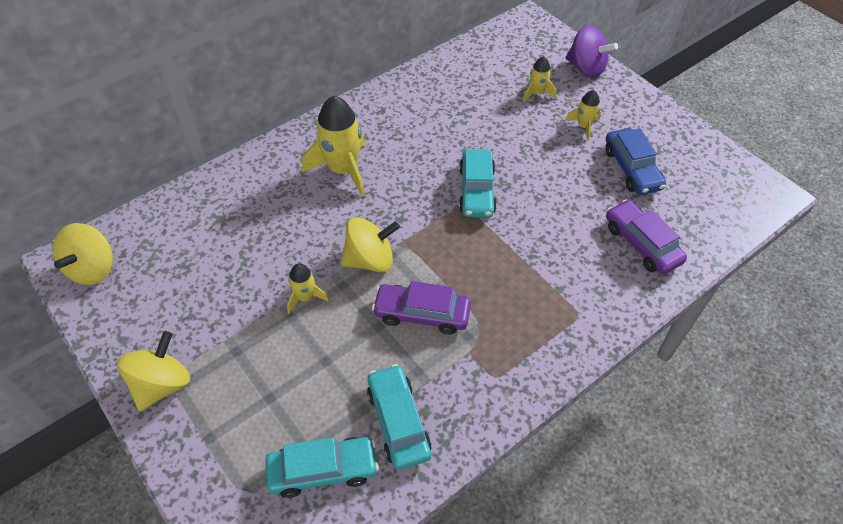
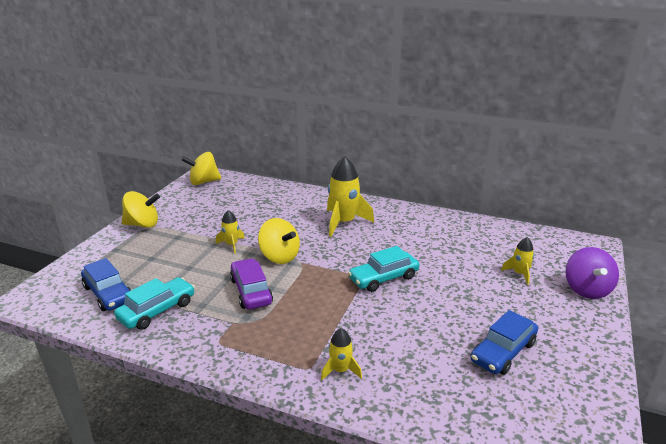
camera: 60 degrees right, 25 degrees down
turquoise car [265,437,379,498] -> blue car [81,258,131,311]
yellow rocket [565,90,601,141] -> yellow rocket moved to [321,328,362,380]
purple car [606,199,687,275] -> none

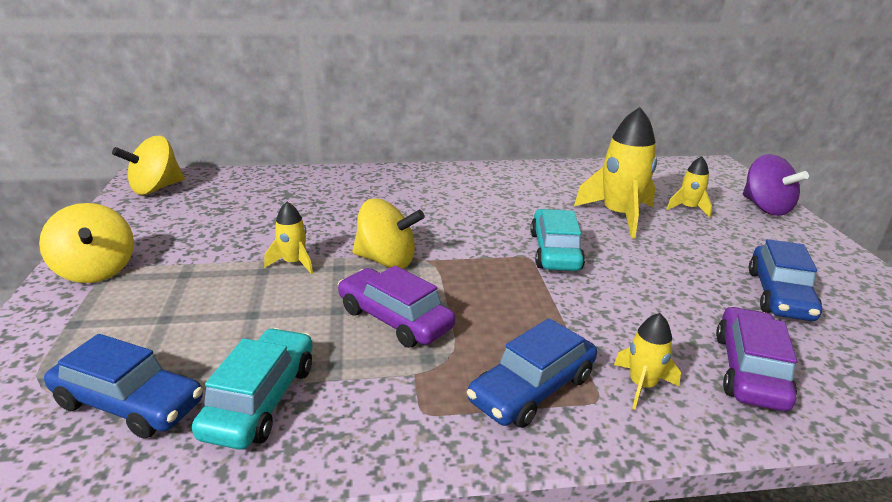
camera: 30 degrees left, 0 degrees up
yellow spinning top [122,191,160,228] -> yellow spinning top turned 90 degrees clockwise [39,203,134,283]
yellow rocket [327,156,374,237] -> yellow rocket moved to [574,107,657,238]
turquoise car [348,246,419,292] -> turquoise car turned 150 degrees clockwise [530,209,585,271]
none -> blue car [467,318,597,428]
none -> purple car [716,307,797,411]

